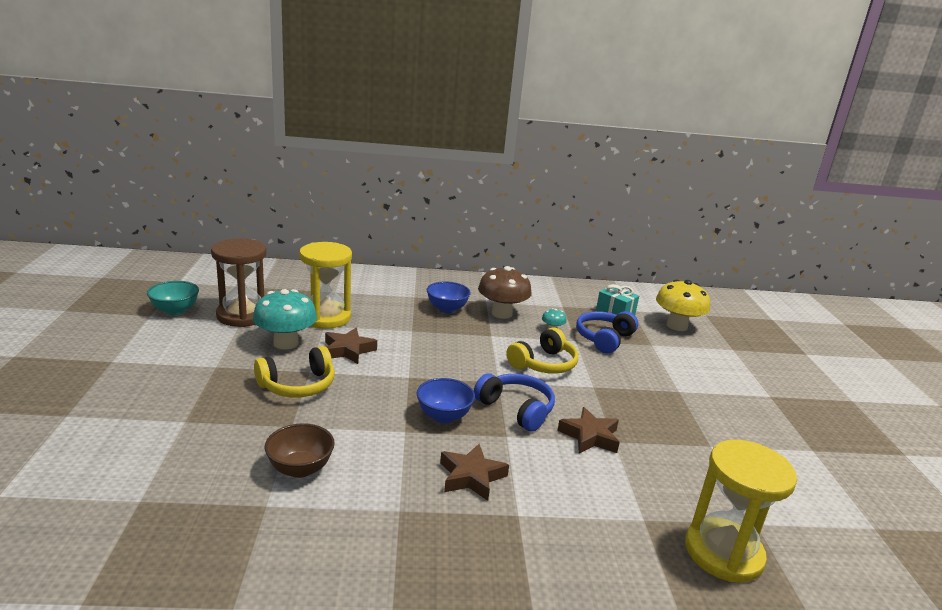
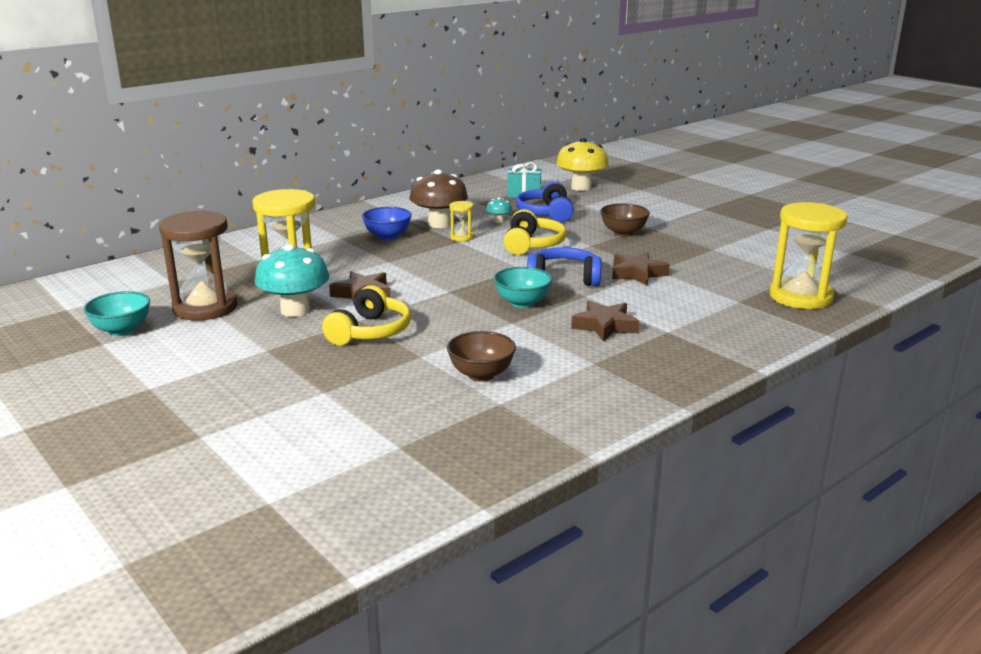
camera: 35 degrees left, 0 degrees up
blue bowl [417,378,475,423] -> turquoise bowl [493,267,553,308]
none -> yellow hourglass [450,201,474,241]
none -> brown bowl [600,203,650,237]

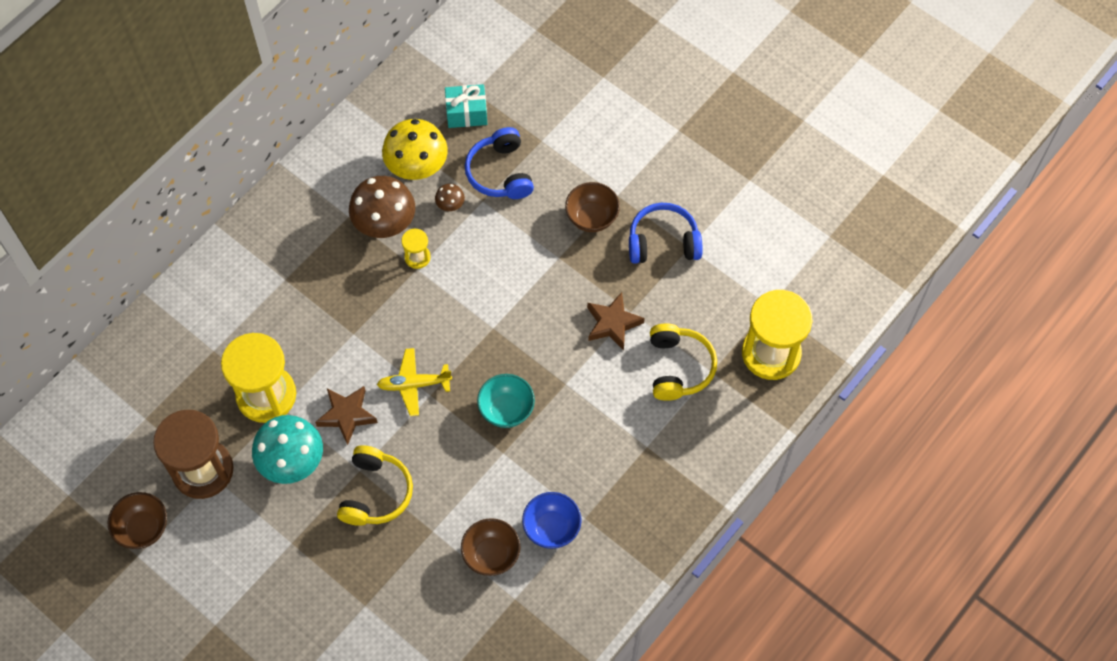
camera: 10 degrees left, 40 degrees up
turquoise bowl [83,291,150,336] -> brown bowl [108,492,167,549]
blue bowl [362,207,412,240] -> blue bowl moved to [522,492,582,549]
turquoise mushroom [486,197,512,223] -> brown mushroom [435,184,465,211]
yellow headphones [503,209,567,255] -> yellow headphones moved to [650,323,717,401]
blue headphones [527,247,602,286] -> blue headphones moved to [629,203,702,264]
yellow mushroom [556,138,609,191] -> yellow mushroom moved to [382,119,448,180]
brown star [571,301,639,342] -> none
none -> yellow plane [377,348,452,416]

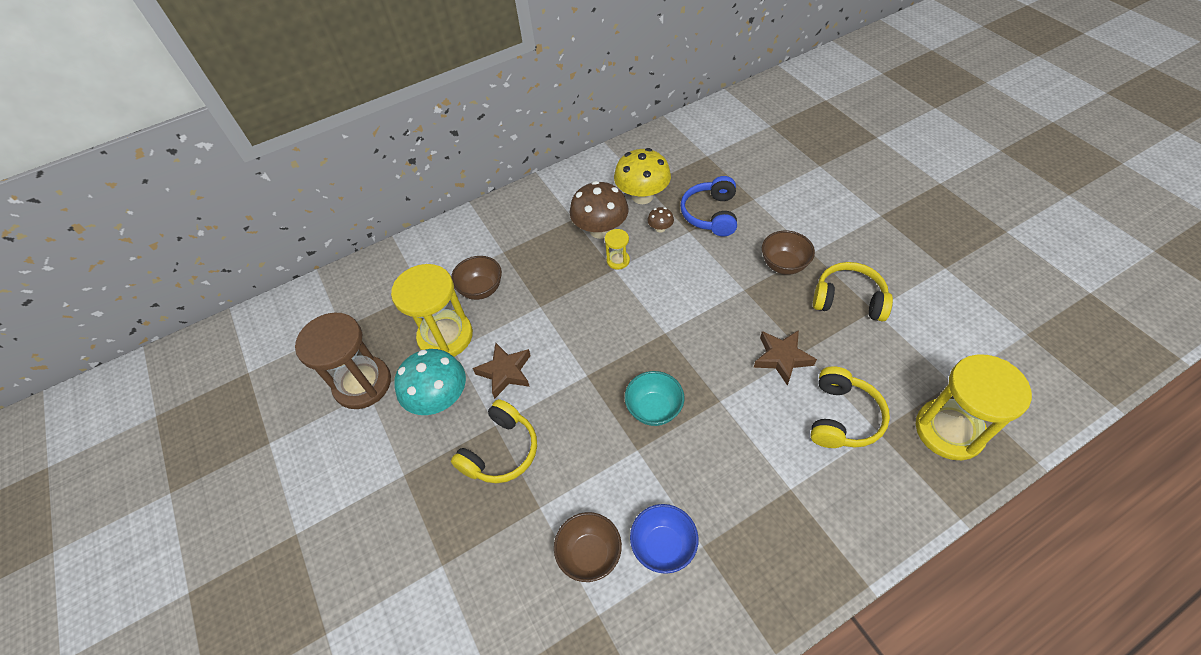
camera: 25 degrees right, 10 degrees down
brown bowl [108,492,167,549] -> brown bowl moved to [451,256,502,300]
yellow plane [377,348,452,416] -> none
turquoise gift [445,84,487,128] -> none
blue headphones [629,203,702,264] -> yellow headphones [813,262,893,321]

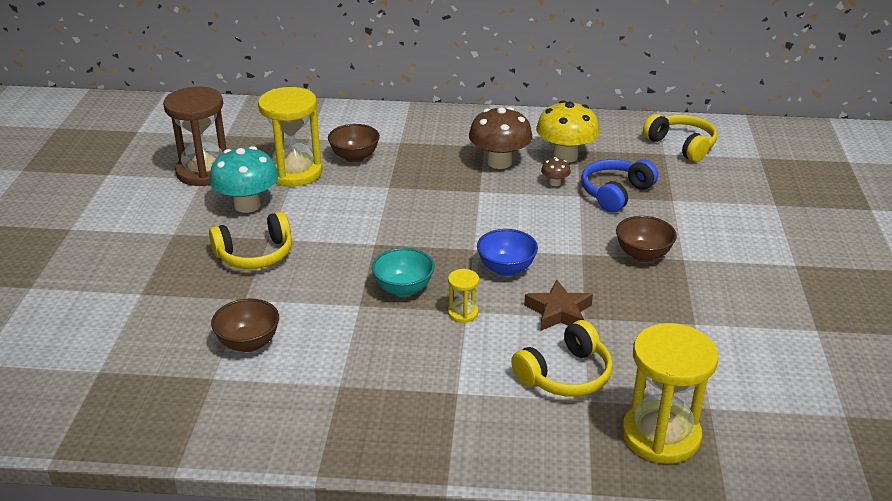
camera: 30 degrees right, 20 degrees down
brown star [473,342,531,399] -> none
yellow hourglass [605,229,630,270] -> yellow hourglass moved to [448,269,479,323]
blue bowl [630,504,699,574] -> blue bowl moved to [477,229,538,276]
yellow headphones [813,262,893,321] -> yellow headphones moved to [643,114,717,162]

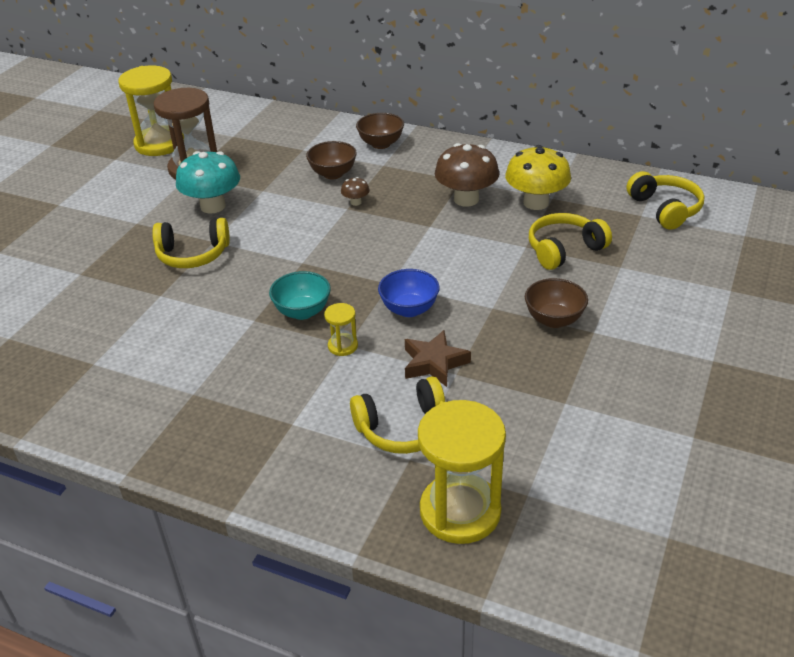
camera: 20 degrees right, 5 degrees up
brown bowl [211,298,279,352] -> brown bowl moved to [356,113,404,149]
yellow hourglass [258,87,322,186] -> yellow hourglass moved to [118,65,184,156]
brown mushroom [541,157,571,186] -> brown mushroom moved to [341,177,370,206]
blue headphones [581,159,658,212] -> yellow headphones [529,213,612,270]

